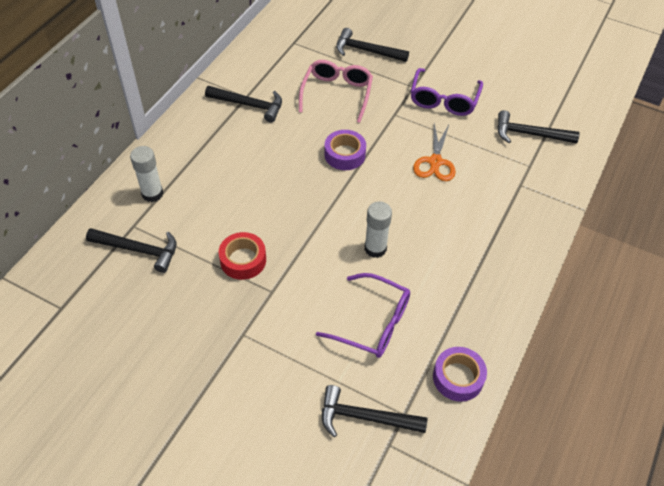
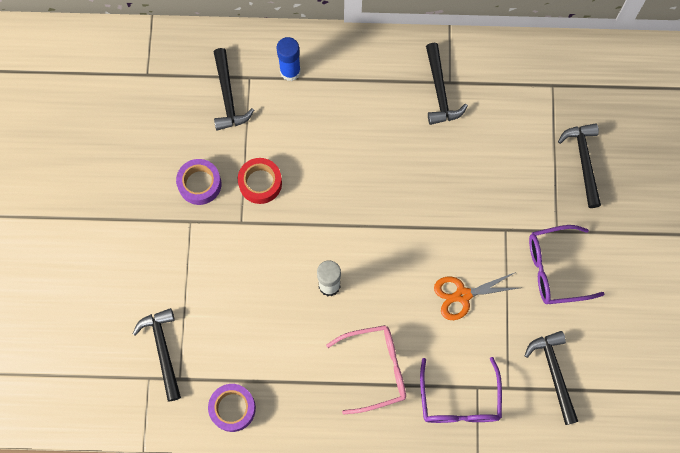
camera: 65 degrees right, 20 degrees up
white glue stick [130,146,164,202] -> blue glue stick [277,37,301,81]
pink glasses [299,60,373,123] -> pink glasses moved to [326,325,406,414]
purple glasses [316,273,410,358] -> purple glasses moved to [420,357,502,423]
purple tape [324,130,366,170] -> purple tape moved to [176,159,221,205]

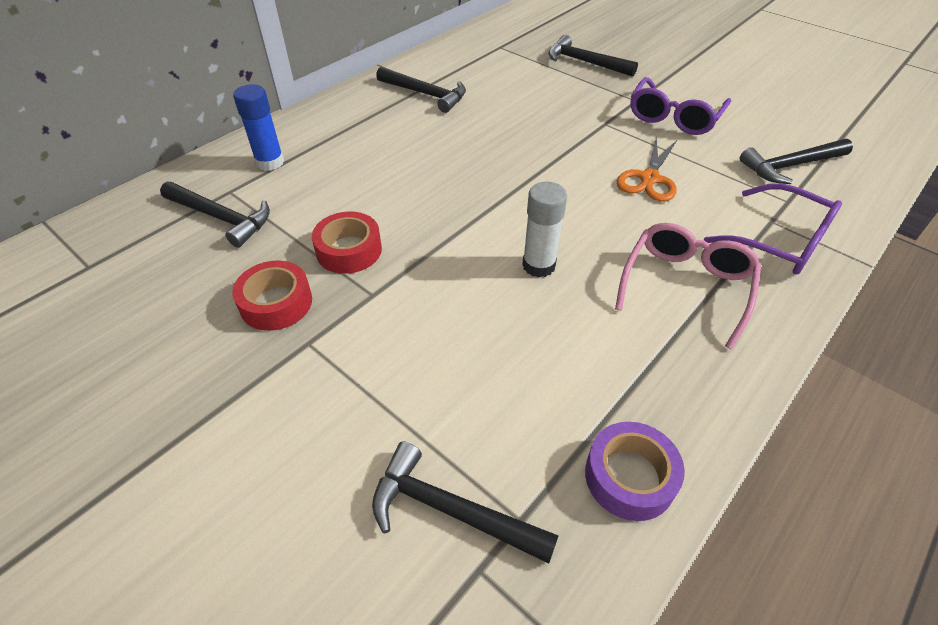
camera: 50 degrees left, 25 degrees down
purple tape [176,159,221,205] -> red tape [232,261,312,331]
black hammer [525,331,579,425] -> black hammer turned 45 degrees counterclockwise [740,139,853,184]

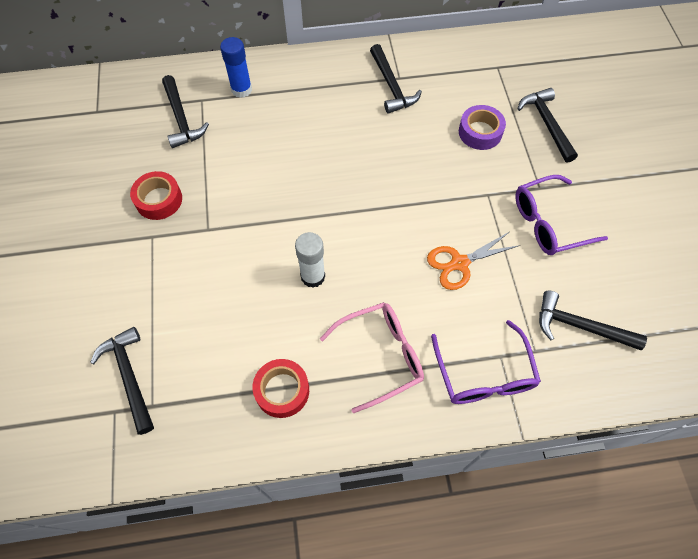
camera: 40 degrees right, 15 degrees up
red tape [312,212,382,274] -> red tape moved to [253,359,309,418]
purple tape [585,422,685,521] -> purple tape moved to [459,105,506,150]

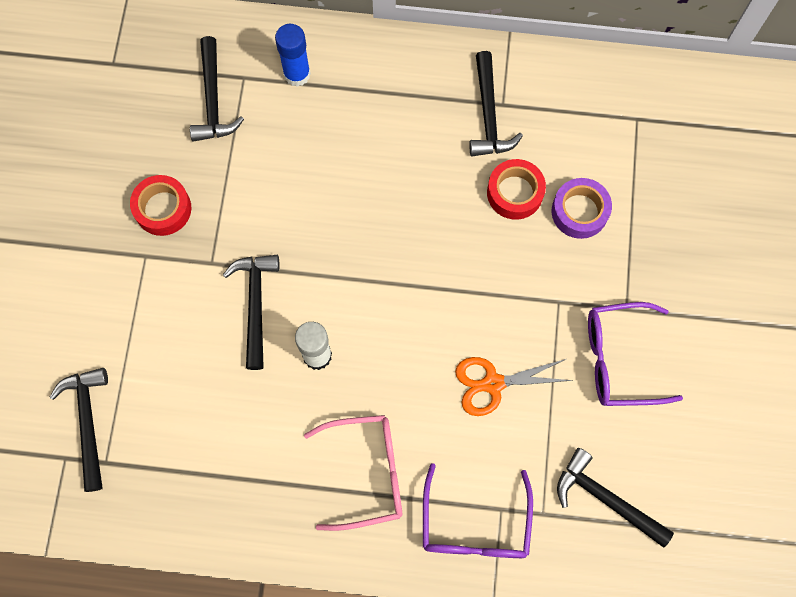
camera: 15 degrees right, 10 degrees up
red tape [253,359,309,418] -> red tape moved to [487,159,546,219]
black hammer [518,88,578,163] -> black hammer moved to [223,255,279,370]

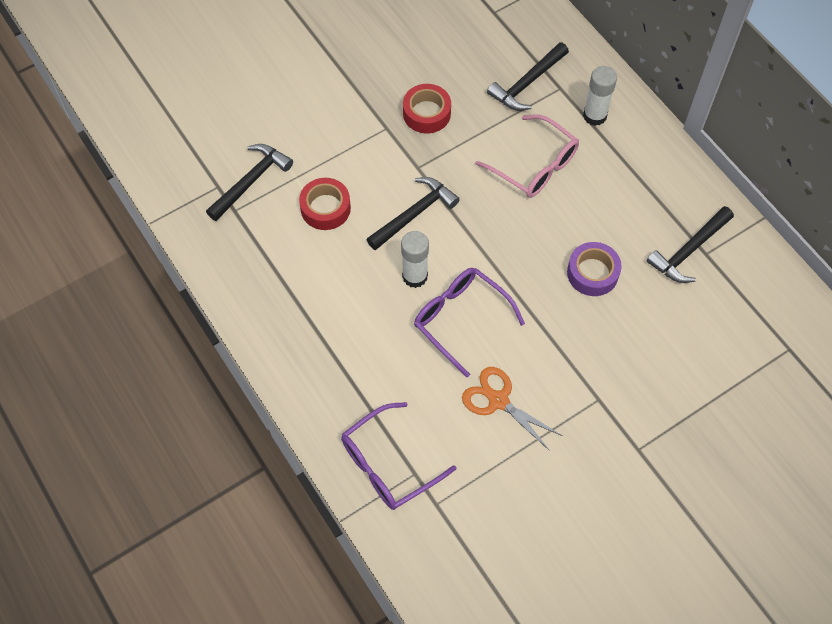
camera: 50 degrees right, 10 degrees down
blue glue stick [275,24,311,87] -> white glue stick [583,66,617,126]
pink glasses [304,415,402,531] -> pink glasses moved to [475,114,579,198]
red tape [487,159,546,219] -> red tape moved to [299,178,351,230]
purple tape [552,178,612,239] -> purple tape moved to [567,242,622,296]
black hammer [557,448,674,548] -> none
purple glasses [588,302,683,406] -> purple glasses moved to [414,268,525,377]

